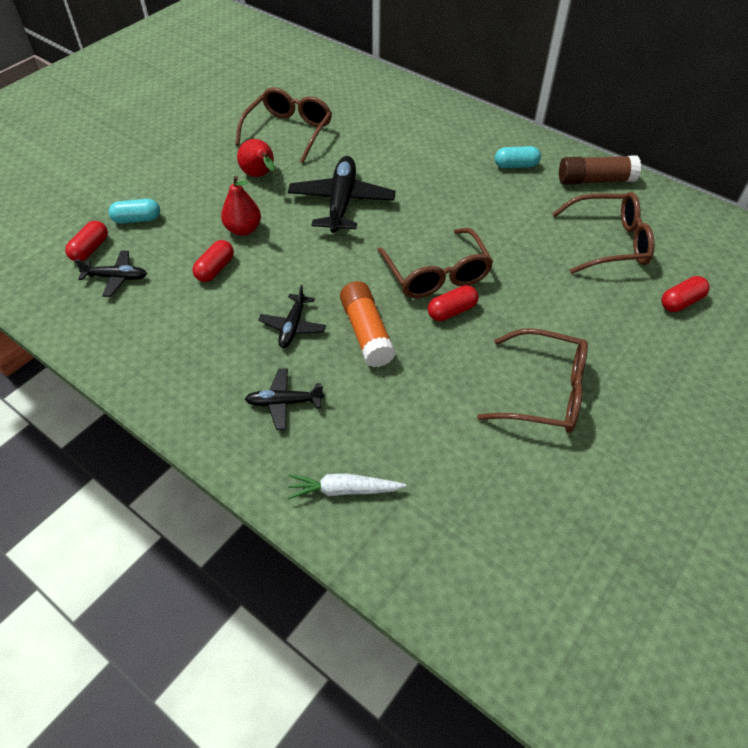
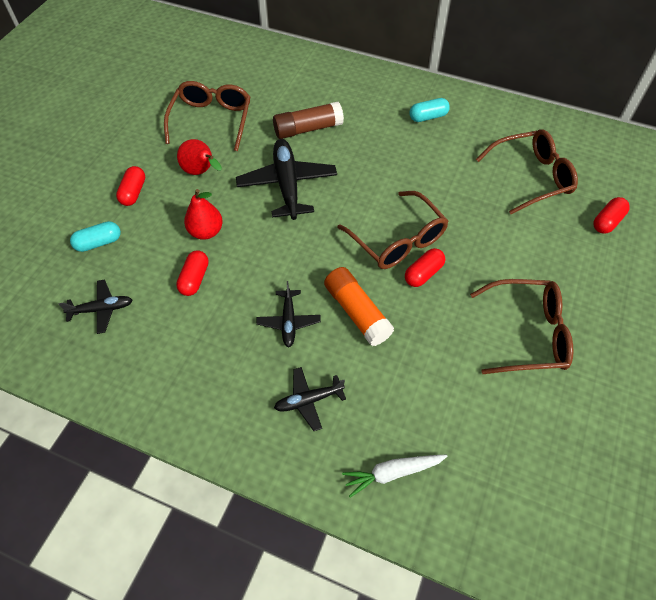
camera: 15 degrees left, 5 degrees up
red capsule [65,221,108,261] -> red capsule moved to [116,166,145,206]
brown glue stick [559,155,641,185] -> brown glue stick moved to [273,101,344,139]

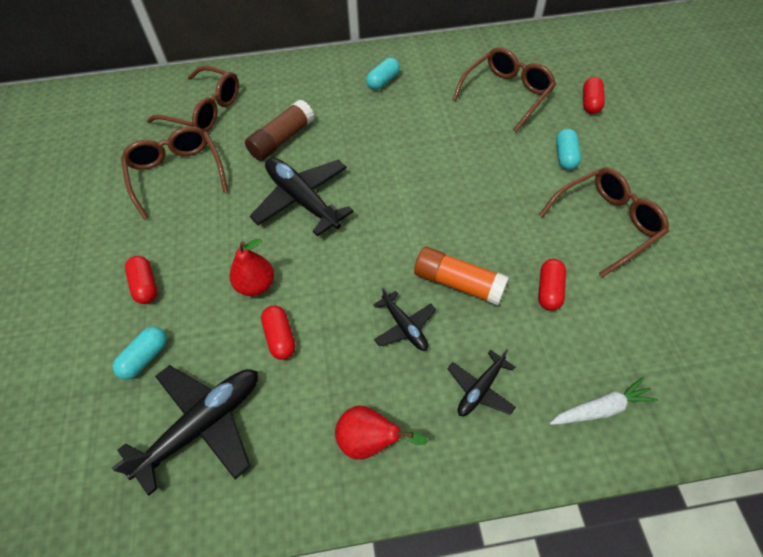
camera: 30 degrees left, 0 degrees up
black plane [59,280,132,334] -> black plane [112,365,258,496], size x1.83
red pear [177,139,222,175] -> red pear moved to [335,406,428,460]
brown glasses [337,191,448,269] -> brown glasses moved to [146,66,239,132]
white carrot [342,455,448,498] -> white carrot turned 150 degrees counterclockwise [550,377,658,425]
red capsule [405,248,445,287] -> red capsule moved to [538,259,566,311]
none -> turquoise capsule [556,129,581,170]

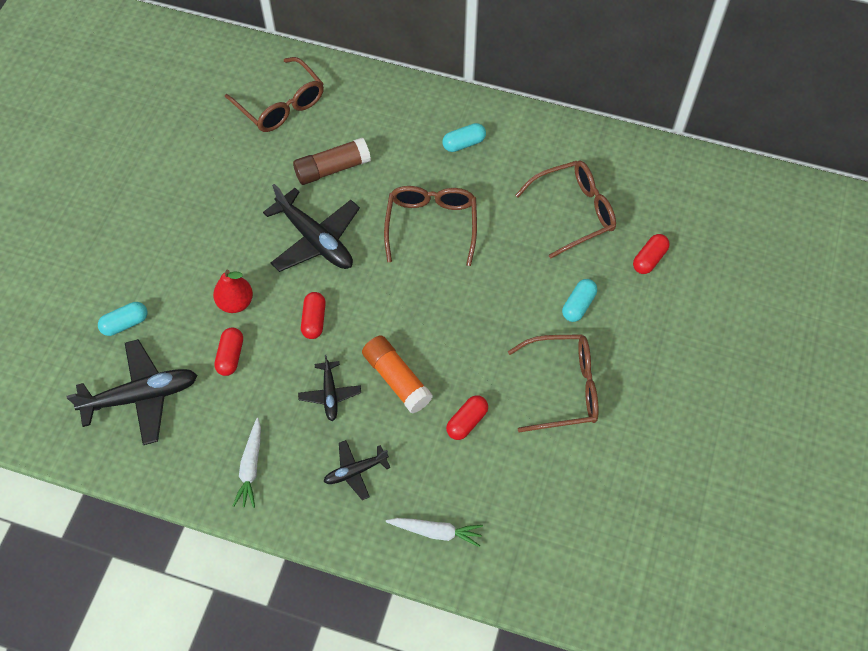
camera: 25 degrees right, 5 degrees up
brown glasses [121,126,228,220] -> brown glasses moved to [384,186,477,266]
red capsule [125,256,157,304] -> red capsule moved to [301,292,326,339]
black plane [250,158,353,236] -> black plane turned 150 degrees clockwise [263,184,360,272]
red pear [335,406,428,460] -> white carrot [233,418,261,508]

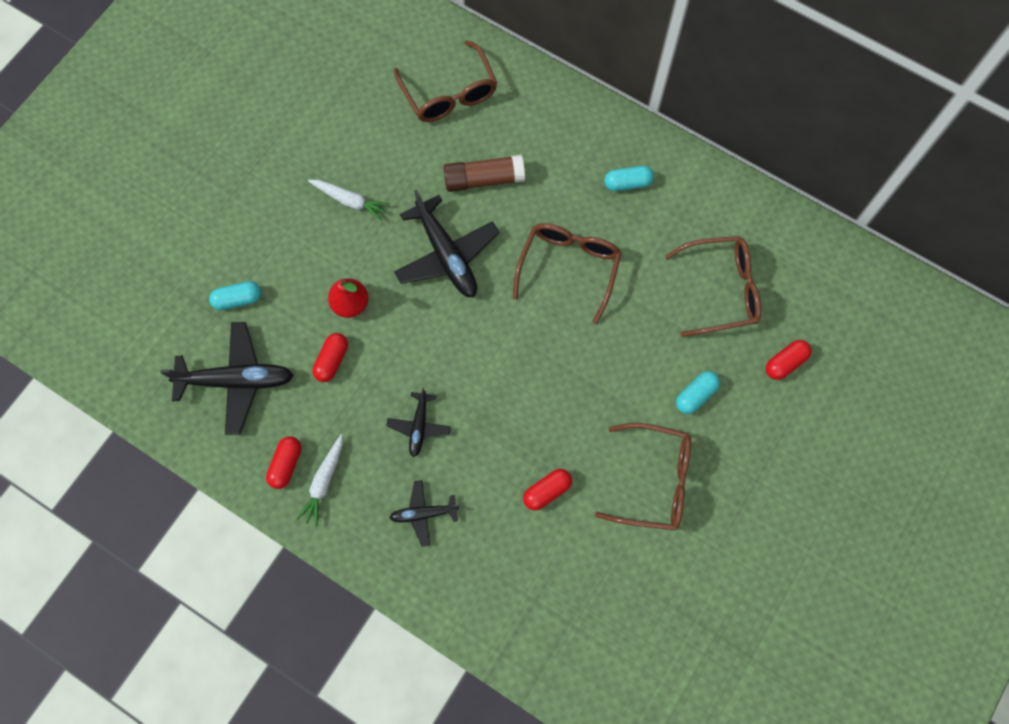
camera: 15 degrees right, 10 degrees up
red capsule [301,292,326,339] -> red capsule moved to [266,436,301,489]
orange glue stick [362,335,433,413] -> none
white carrot [386,518,483,547] -> white carrot moved to [308,180,390,221]

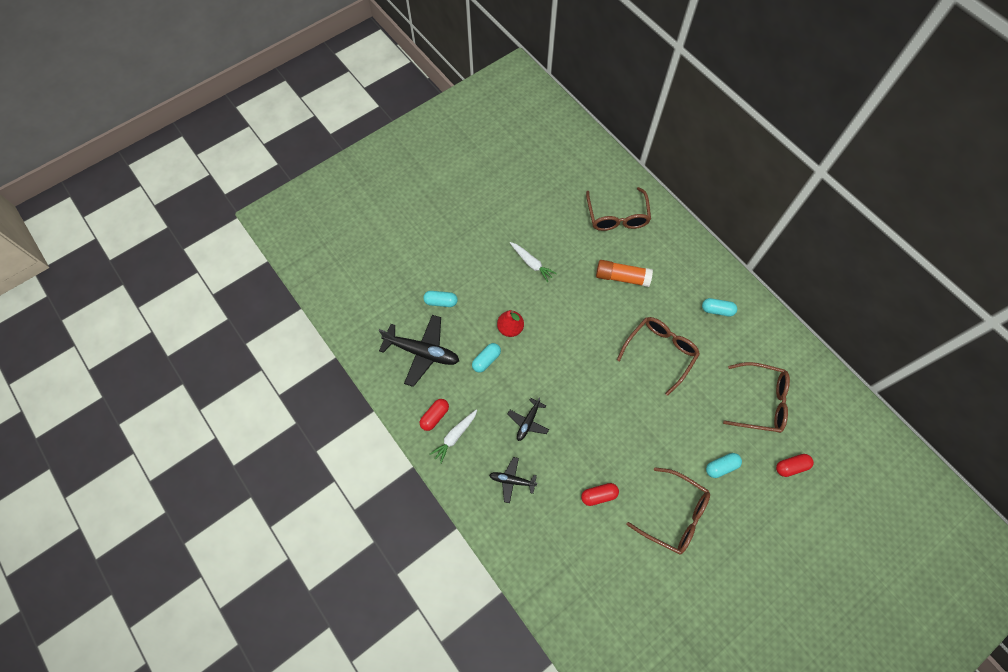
camera: 20 degrees right, 5 degrees down
red capsule [312,333,348,382] -> turquoise capsule [472,343,501,372]
black plane [394,189,499,297] -> none
brown glue stick [443,155,525,192] -> orange glue stick [596,260,653,287]

